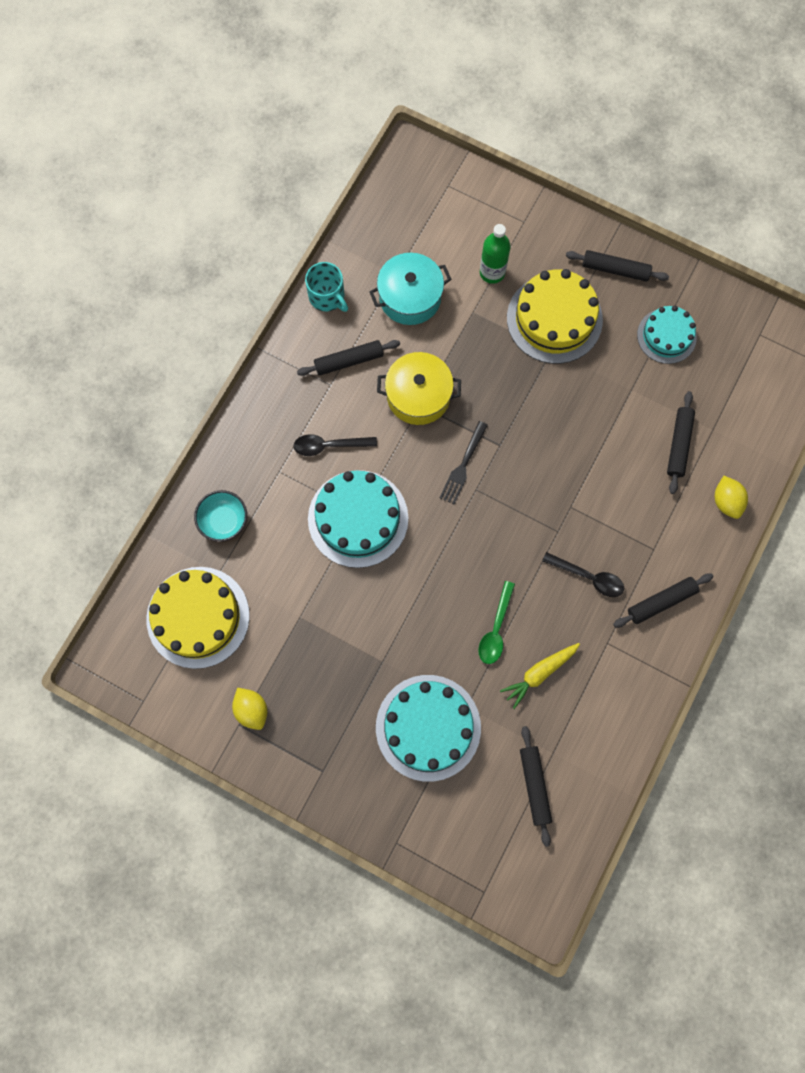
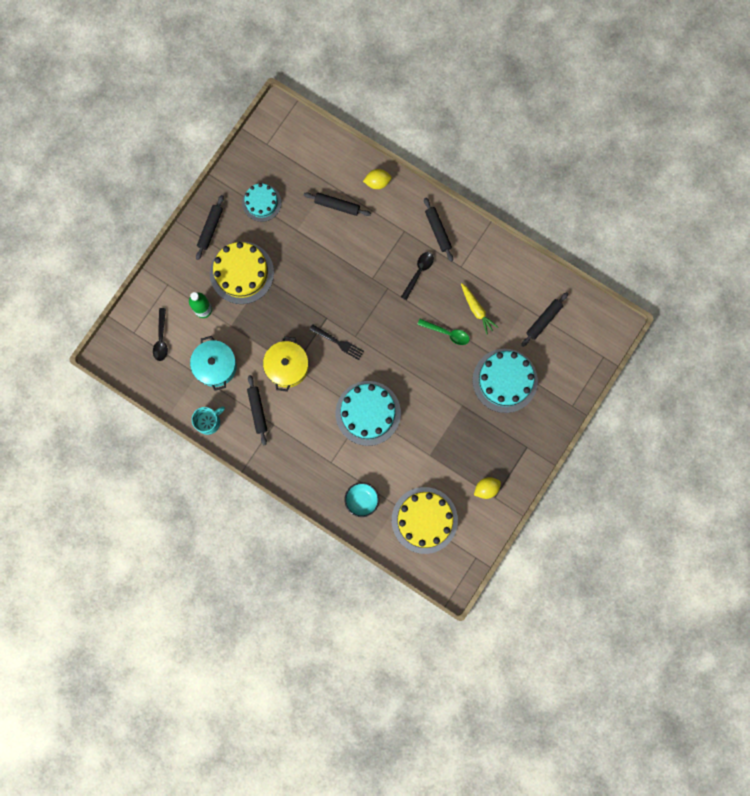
camera: 85 degrees left, 5 degrees up
black spoon [293,434,377,456] -> black spoon moved to [153,308,168,361]
black rolling pin [520,726,552,847] -> black rolling pin turned 45 degrees counterclockwise [521,292,568,347]

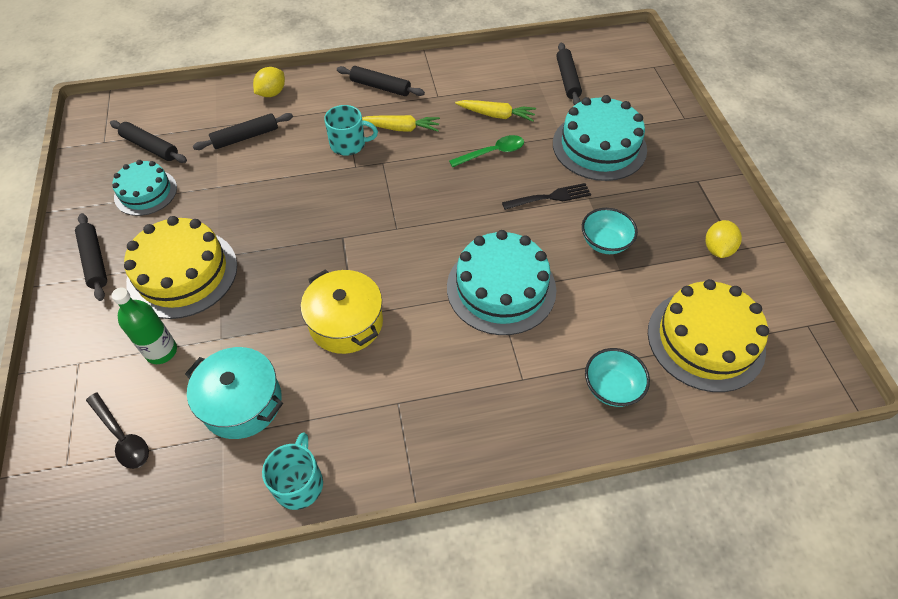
camera: 45 degrees left, 25 degrees down
black rolling pin [247,375,267,445] -> black rolling pin moved to [110,120,187,163]
black fork [309,324,364,360] -> black fork moved to [502,183,591,210]
black spoon [401,252,434,300] -> yellow carrot [362,115,440,132]
none -> turquoise mug [324,105,378,156]
none -> turquoise bowl [582,208,638,254]

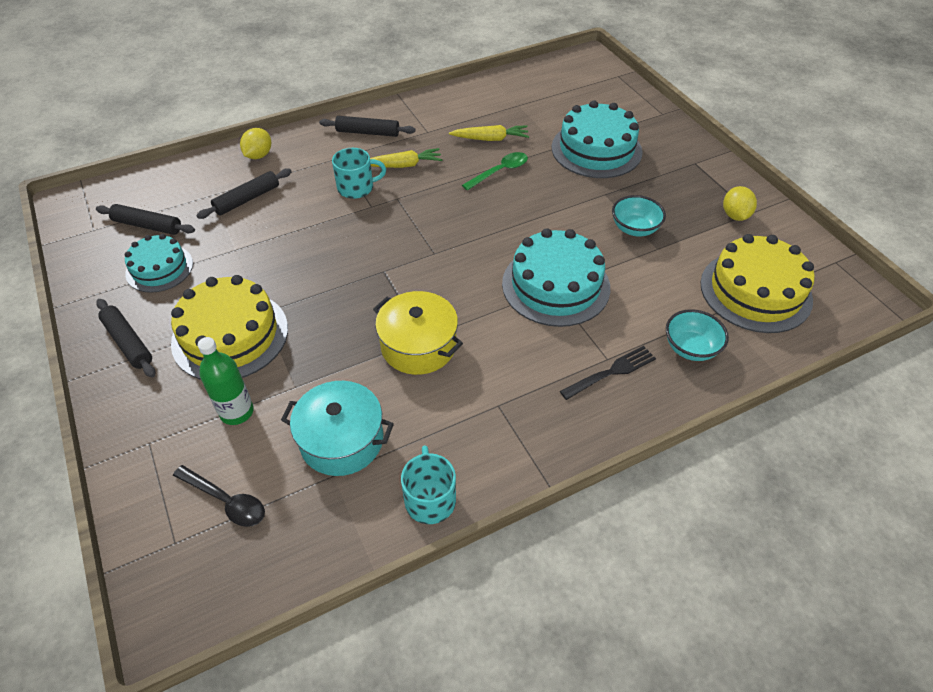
camera: 15 degrees left, 5 degrees down
black fork [502,183,591,210] -> black fork moved to [560,346,656,400]
black rolling pin [556,43,582,105] -> none

